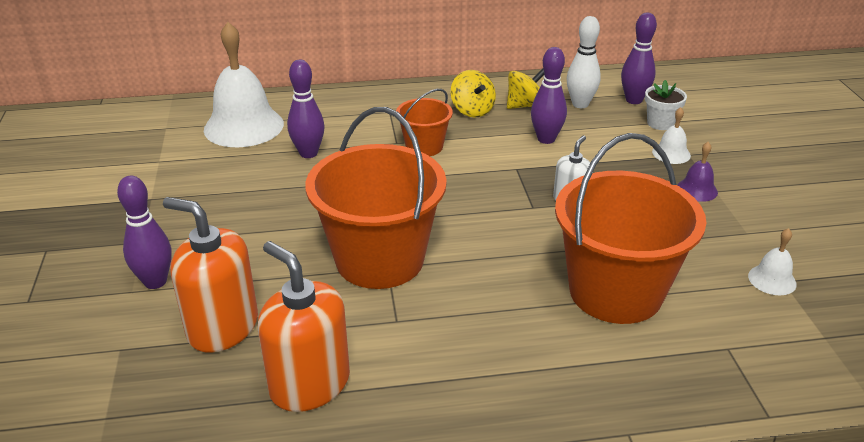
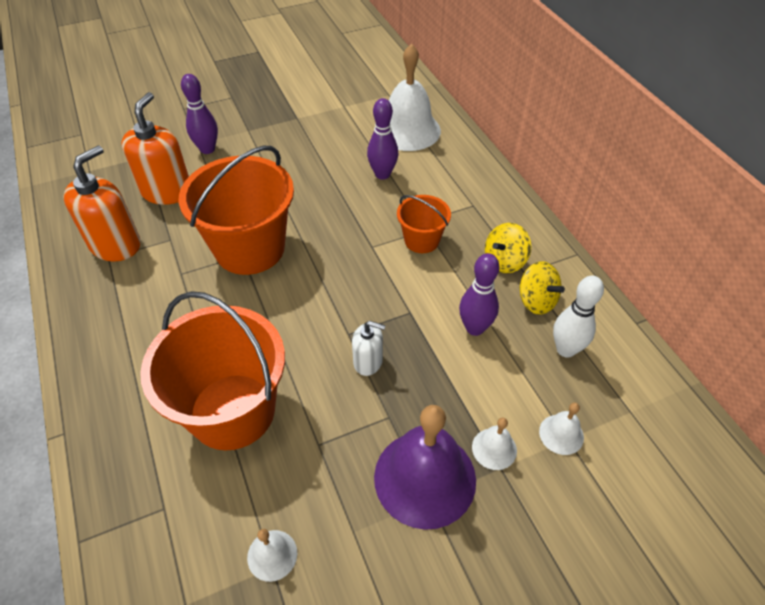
camera: 75 degrees right, 15 degrees up
purple bowling pin [621,13,657,104] -> none
white flower pot [645,80,687,130] -> white bell [539,403,584,455]
purple bell [677,142,718,202] -> purple bell [374,405,476,530], size x2.21

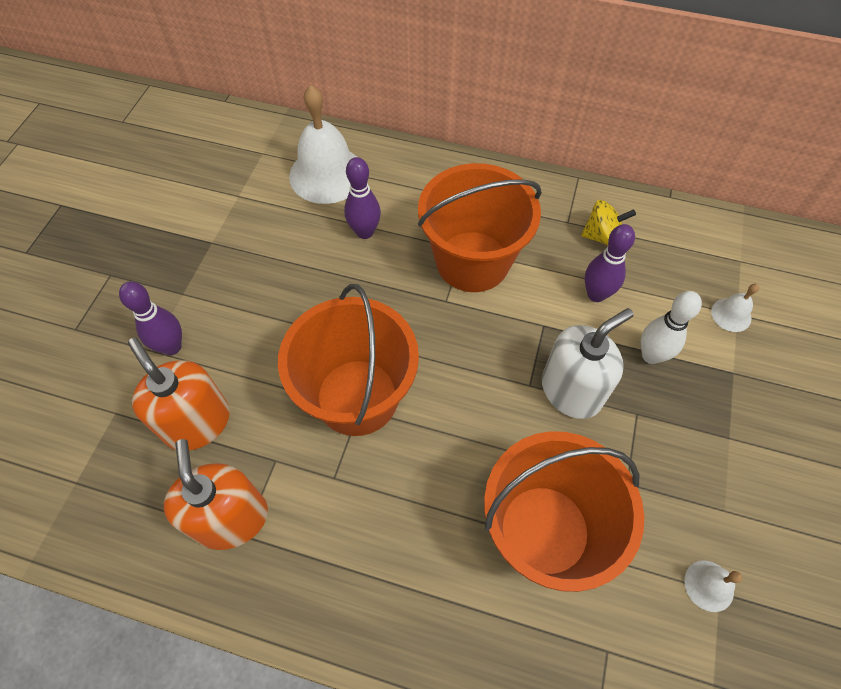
camera: 50 degrees left, 10 degrees up
white soap dispenser [352,321,386,376] -> white soap dispenser [542,308,634,419], size x1.83
purple bell [374,405,476,530] -> none
orange bucket [397,195,451,253] -> orange bucket [418,163,542,292], size x1.97
white bell [472,417,517,470] -> none
yellow spinning top [485,223,532,273] -> none
white bowling pin [553,276,604,358] -> white bowling pin moved to [641,291,702,364]

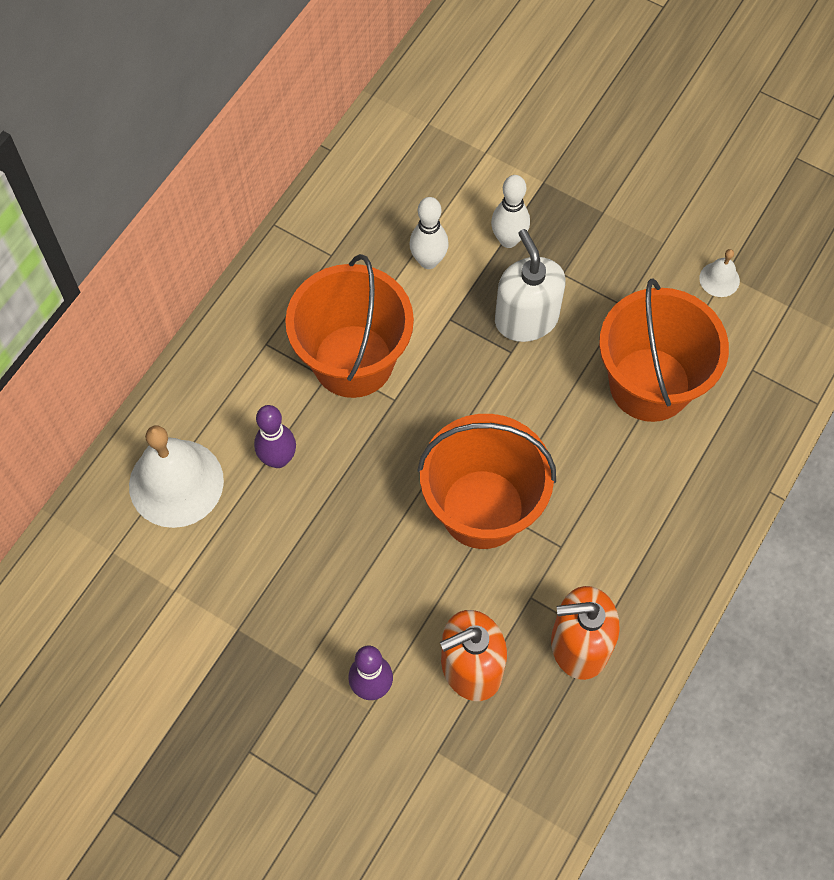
camera: 75 degrees left, 5 degrees up
yellow spinning top [581,200,636,245] -> none
purple bowling pin [585,224,635,302] -> white bowling pin [409,197,449,269]
white bell [711,284,759,332] -> none

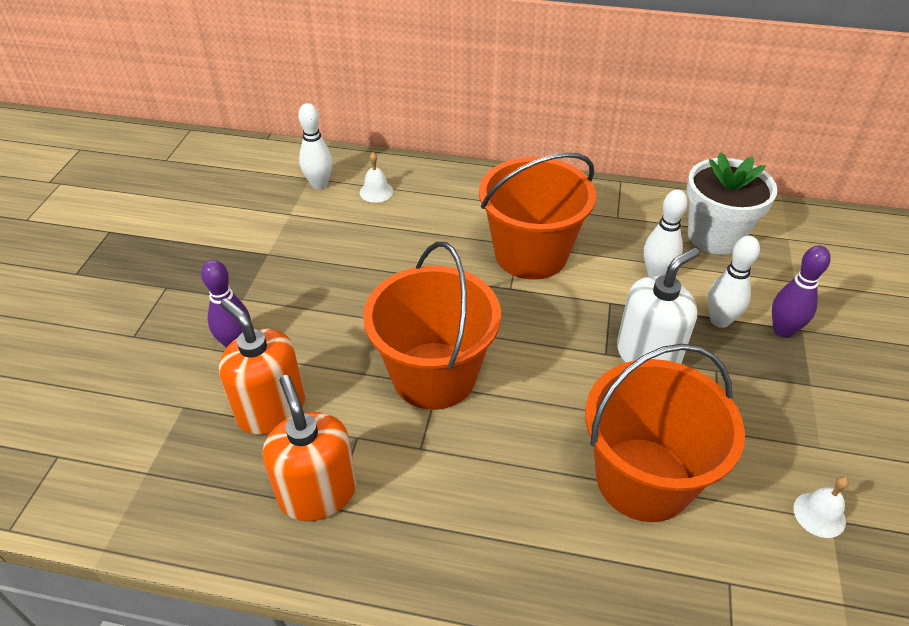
camera: 70 degrees right, 20 degrees down
white bell [129,426,224,528] -> white bell [360,152,393,203], size x0.45
purple bowling pin [254,405,296,468] -> purple bowling pin moved to [772,245,831,338]
none -> white bowling pin [298,103,333,190]
none -> white flower pot [687,152,778,255]

